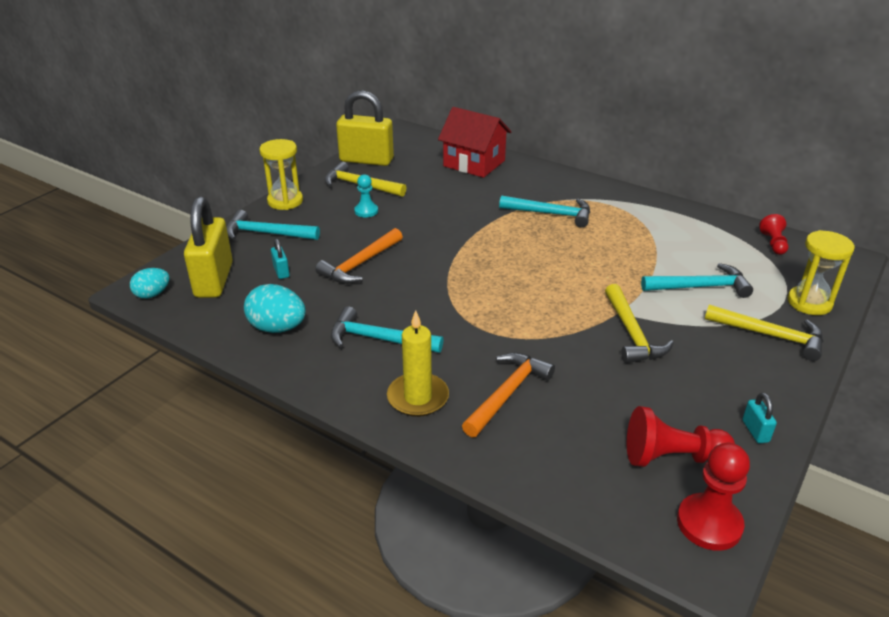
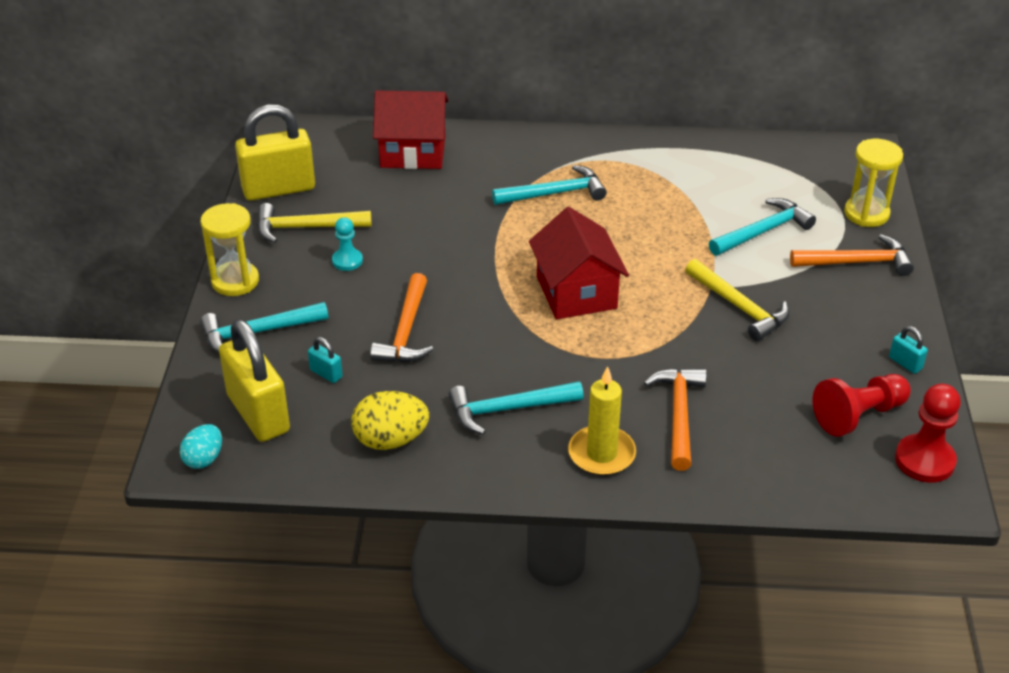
camera: 30 degrees left, 5 degrees up
turquoise egg [244,284,306,333] -> yellow egg [351,391,429,450]
yellow hammer [705,305,824,361] -> orange hammer [790,234,914,276]
red pawn [759,214,788,255] -> none
none -> red house [529,207,629,319]

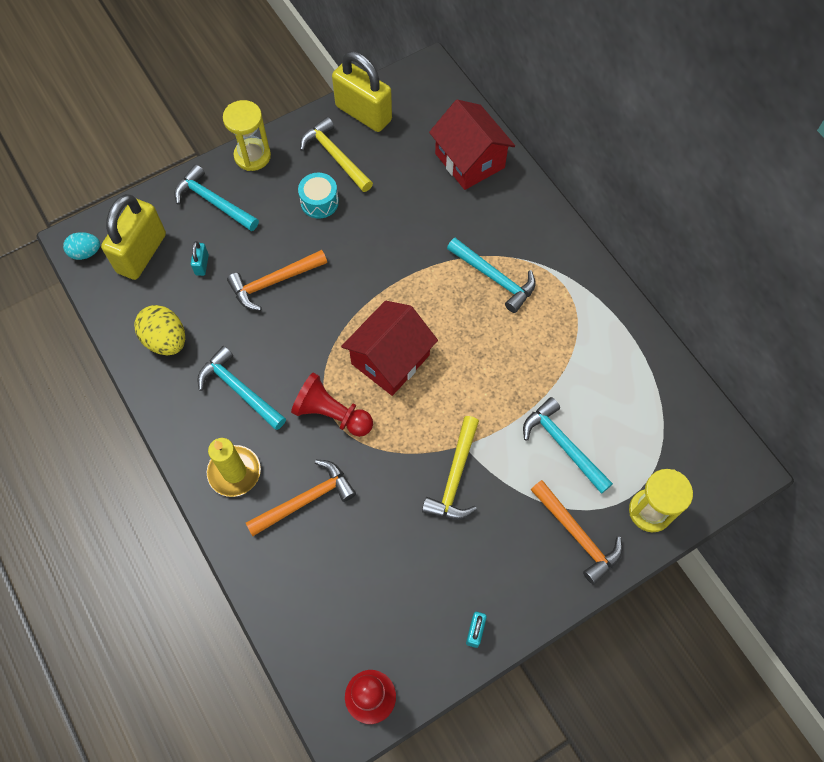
camera: 55 degrees right, 25 degrees up
turquoise pawn [332,217,363,271] -> turquoise drum [298,173,339,219]
turquoise hammer [709,198,816,256] -> turquoise hammer turned 150 degrees counterclockwise [523,397,613,494]
red pawn [812,374,911,437] -> red pawn moved to [291,373,373,437]

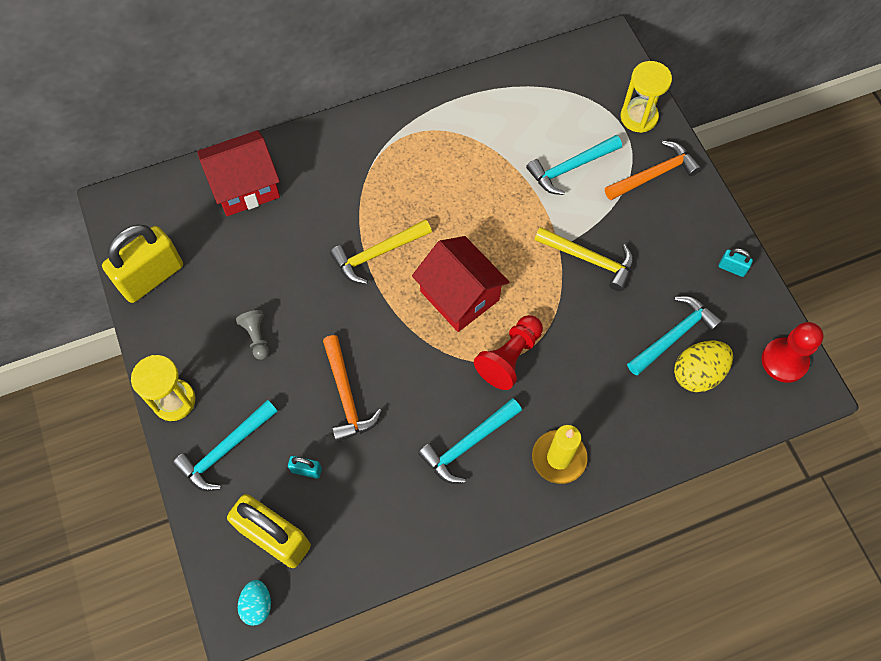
camera: 80 degrees left, 0 degrees up
yellow egg [134,305,185,355] -> yellow egg moved to [674,341,733,392]
orange hammer [246,460,356,536] -> none
turquoise drum [298,173,339,219] -> grey pawn [236,310,269,360]
yellow hammer [300,117,373,192] -> yellow hammer moved to [330,219,432,284]
turquoise hammer [447,238,536,313] -> turquoise hammer moved to [627,296,722,375]

